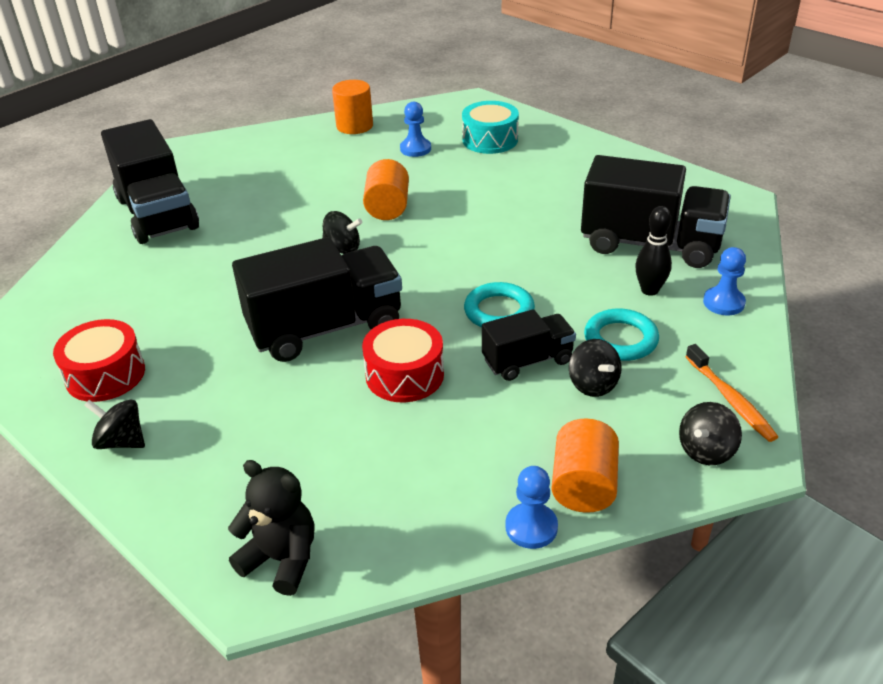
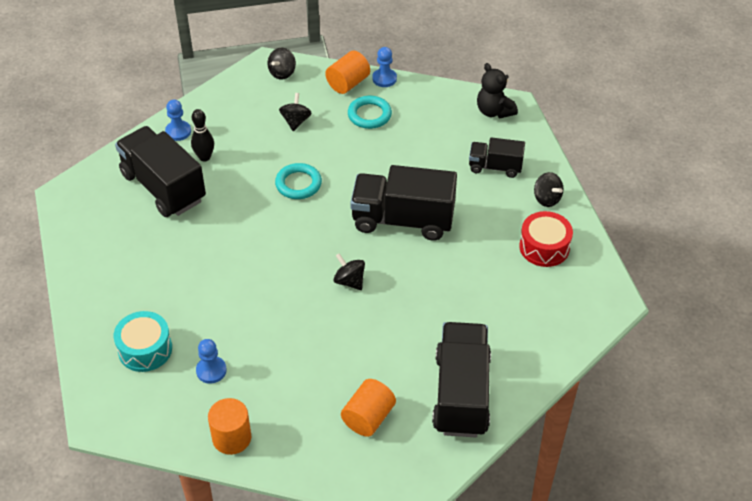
camera: 150 degrees left, 10 degrees up
red drum [362,319,444,402] -> none
orange cylinder [363,159,409,220] -> orange cylinder moved to [341,379,396,437]
black truck [482,309,576,381] -> black truck moved to [469,137,525,178]
turquoise ring [584,308,659,361] -> turquoise ring moved to [348,96,392,129]
black spinning top [679,402,742,465] -> black spinning top turned 135 degrees clockwise [268,48,296,79]
orange toothbrush [685,344,778,442] -> none

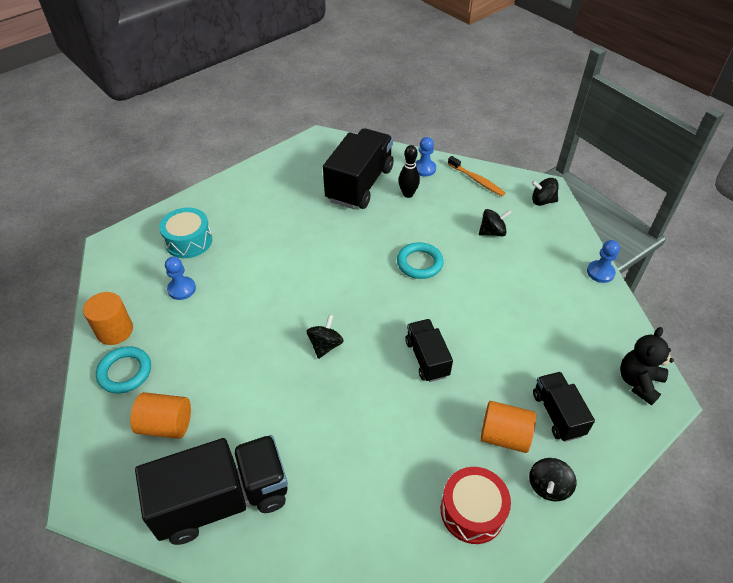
camera: 65 degrees right, 0 degrees up
orange cylinder [325,51,370,94] -> orange cylinder moved to [480,401,536,453]
turquoise ring [348,96,392,129] -> turquoise ring moved to [96,346,151,394]
black truck [350,165,457,241] -> black truck [405,319,453,382], size x0.55
none -> orange toothbrush [448,156,505,196]

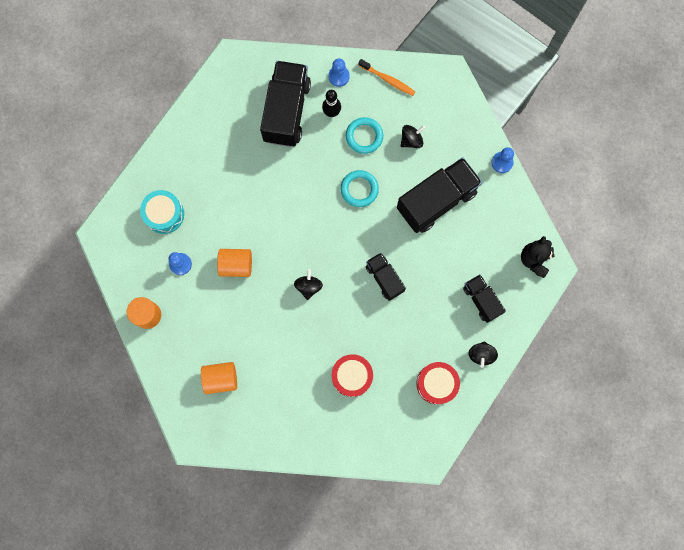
camera: 15 degrees left, 30 degrees up
turquoise ring [96,346,151,394] -> turquoise ring moved to [346,117,383,154]
black truck [135,435,288,545] -> black truck moved to [397,157,482,233]
orange cylinder [480,401,536,453] -> orange cylinder moved to [217,249,252,277]
black spinning top [532,178,559,206] -> none
none -> red drum [332,354,373,397]

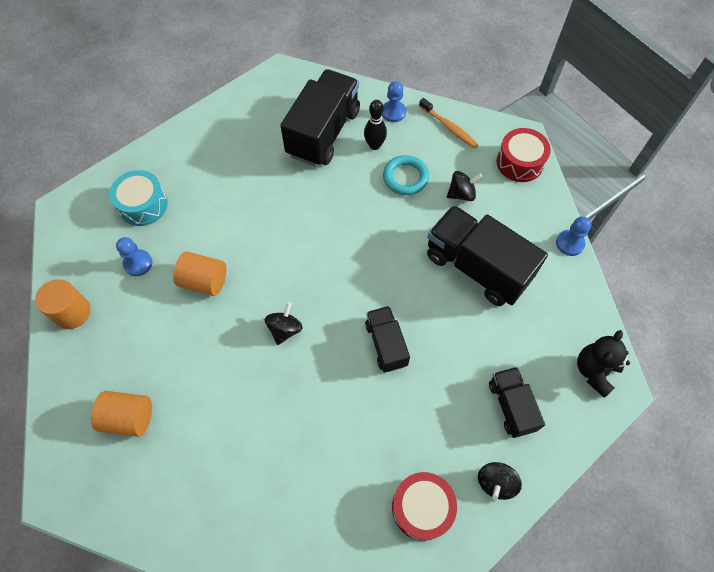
camera: 15 degrees right, 15 degrees down
red drum [332,354,373,397] -> red drum moved to [497,128,551,182]
turquoise ring [341,170,379,207] -> none
black truck [397,157,482,233] -> black truck turned 120 degrees counterclockwise [427,205,548,306]

